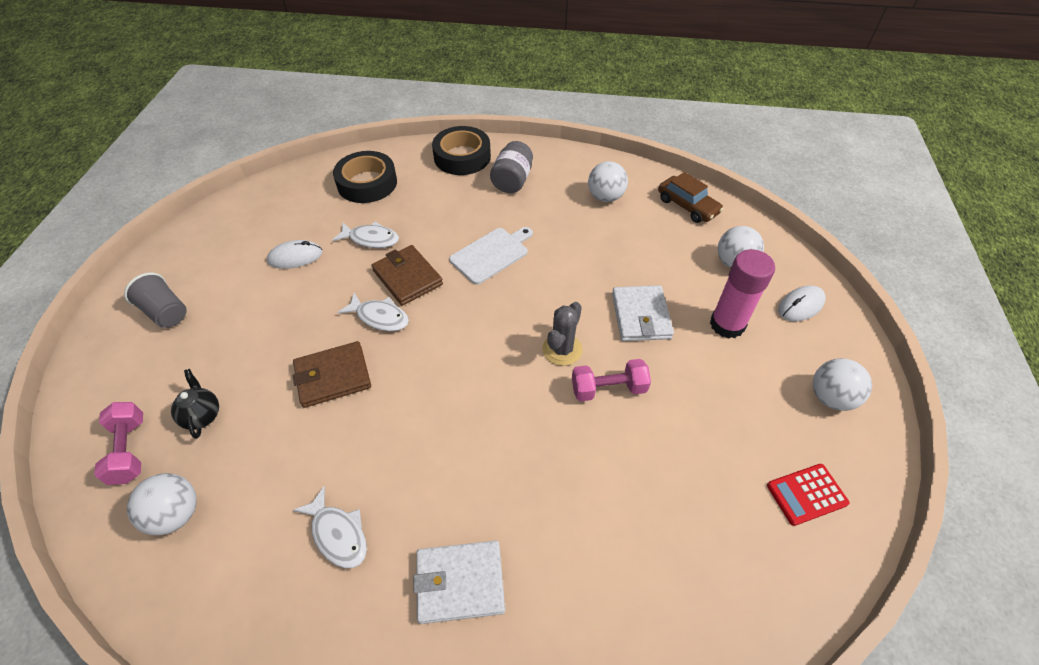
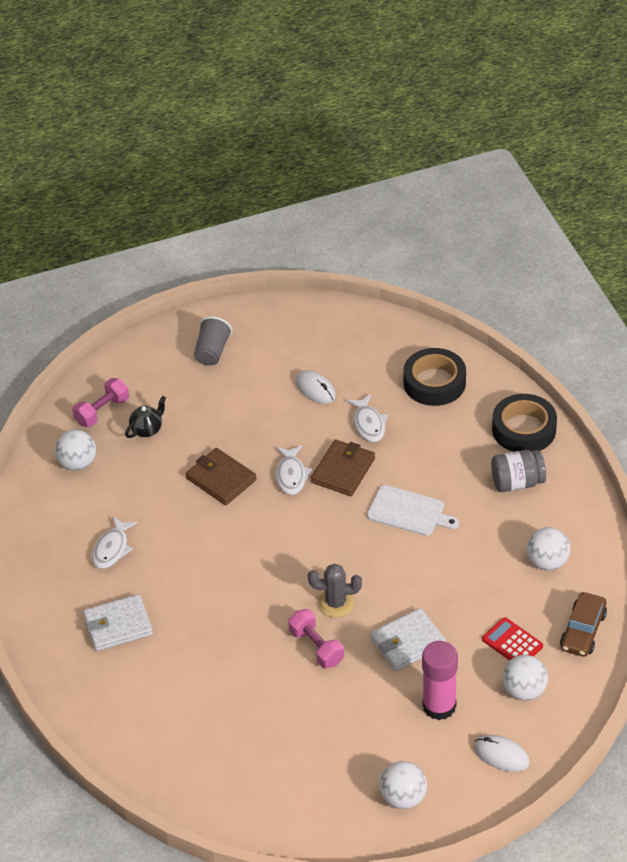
camera: 65 degrees right, 5 degrees down
white wallet [414,541,505,624] -> white wallet turned 75 degrees counterclockwise [83,594,153,651]
red calculator [767,464,849,526] -> red calculator moved to [482,617,543,661]

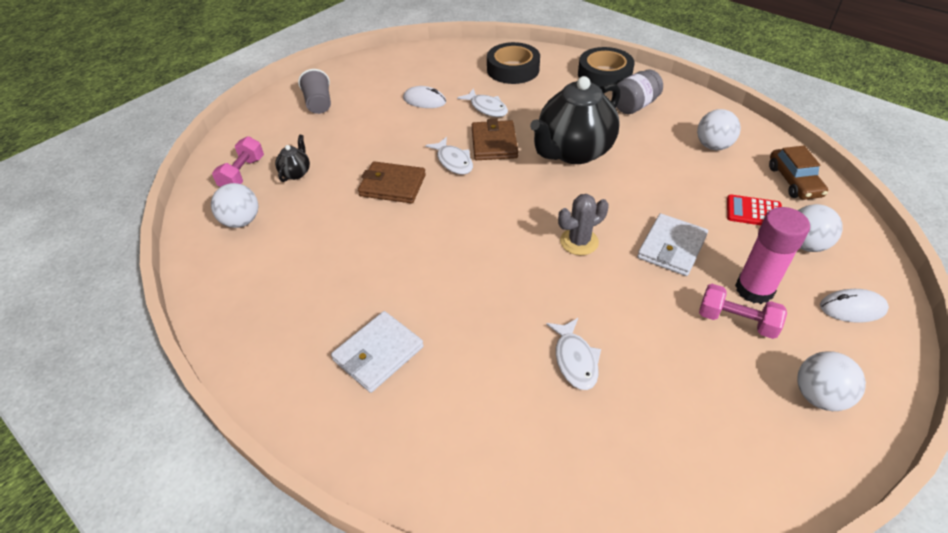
camera: 30 degrees left, 0 degrees up
white fish [92,516,137,569] -> white fish moved to [546,318,601,390]
pink dumbbell [288,609,344,668] -> pink dumbbell moved to [699,284,787,339]
white cutting board [367,485,459,536] -> black teapot [530,76,620,164]

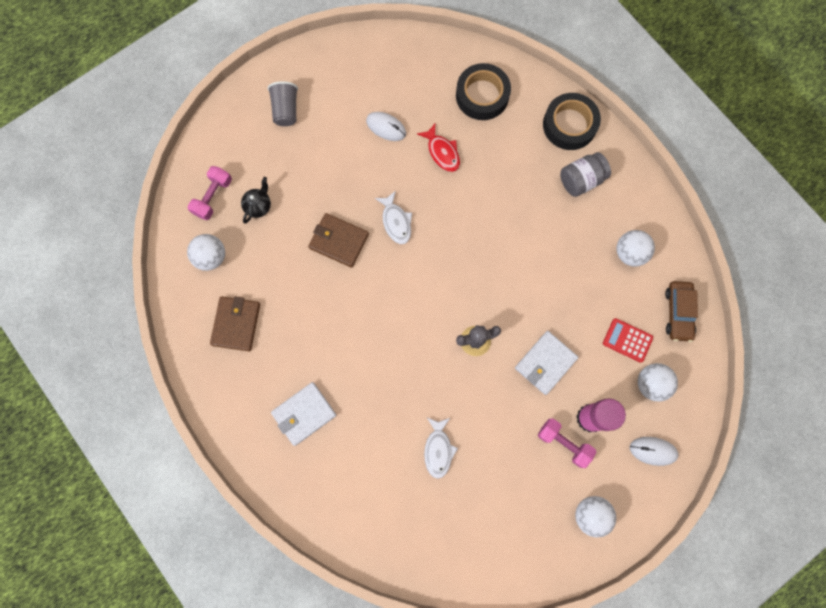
camera: 10 degrees right, 30 degrees up
white fish [457,88,508,117] -> red fish [417,124,460,172]
brown wallet [472,119,518,160] -> brown wallet moved to [210,296,260,351]
black teapot [530,76,620,164] -> none

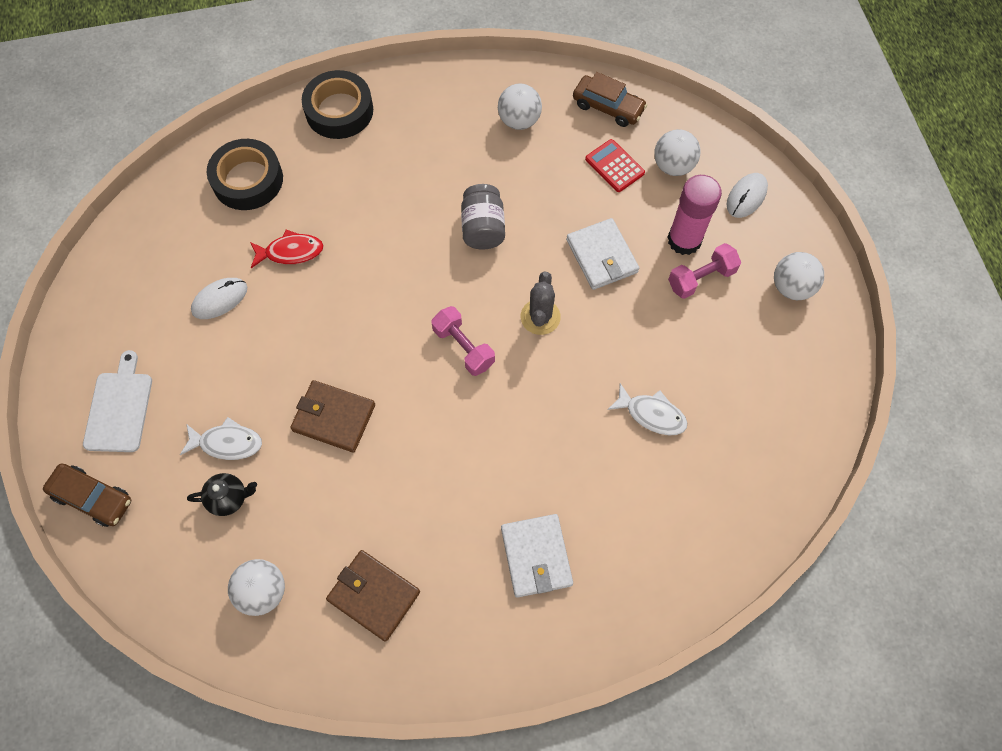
camera: 65 degrees left, 10 degrees down
pink dumbbell [187,166,232,220] -> pink dumbbell moved to [431,306,495,376]
black teapot [241,177,271,224] -> black teapot turned 120 degrees clockwise [187,473,257,516]
grey cup [268,81,298,126] -> white cutting board [83,350,152,452]
brown wallet [308,213,369,268] -> brown wallet turned 60 degrees clockwise [290,380,375,453]
white fish [375,191,412,244] -> white fish moved to [180,417,262,460]
grey jar [560,152,611,197] -> grey jar moved to [461,184,505,250]
red calculator [603,318,653,363] -> red calculator turned 90 degrees clockwise [585,139,645,192]
none -> brown car [43,464,131,527]

